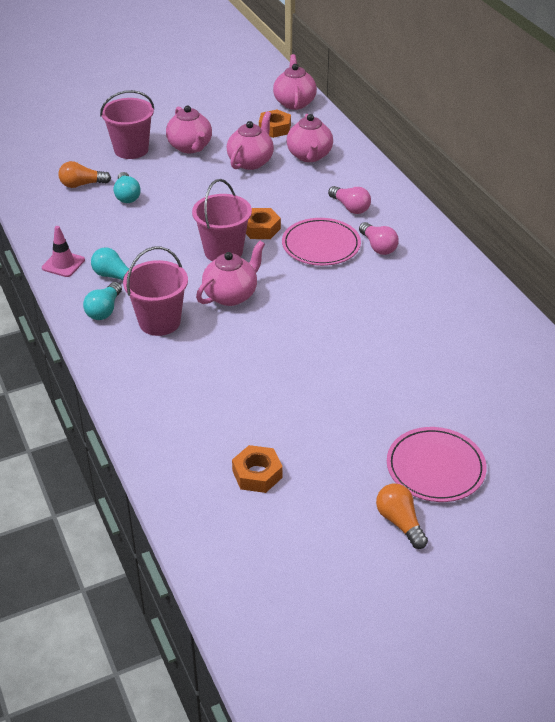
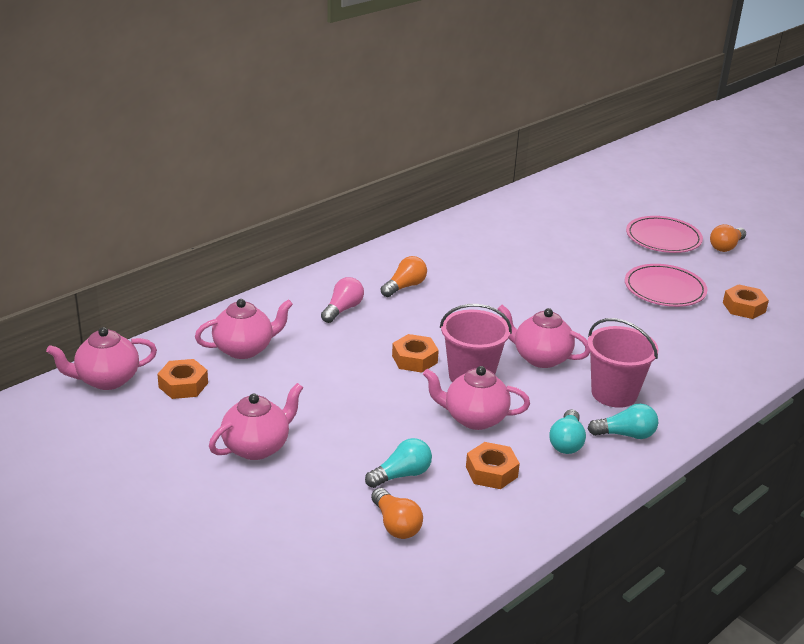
camera: 110 degrees left, 10 degrees down
pink traffic cone [42,226,85,277] -> none
pink bucket [100,90,154,159] -> none
pink teapot [227,111,274,170] -> pink teapot moved to [423,366,530,430]
pink plate [282,218,361,266] -> pink plate moved to [625,264,707,307]
pink light bulb [359,222,399,255] -> orange light bulb [381,256,427,297]
none -> orange nut [466,442,520,489]

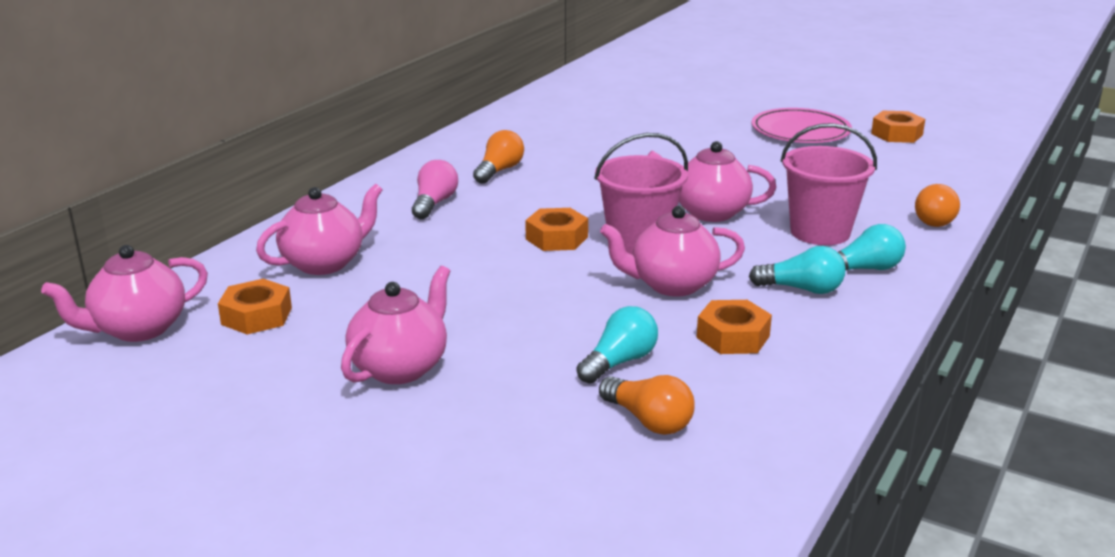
camera: 15 degrees left, 5 degrees down
turquoise light bulb [549,409,586,454] -> turquoise light bulb turned 75 degrees counterclockwise [749,246,846,294]
pink plate [626,216,703,253] -> none
orange light bulb [710,224,746,252] -> orange light bulb moved to [915,184,960,227]

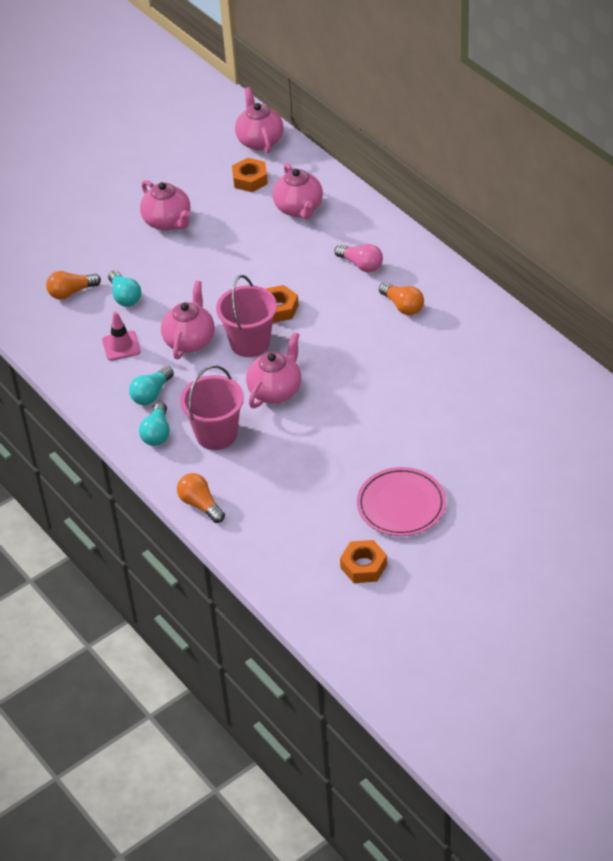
camera: 115 degrees right, 20 degrees up
orange nut [696,300,772,354] -> pink traffic cone [102,312,141,361]

